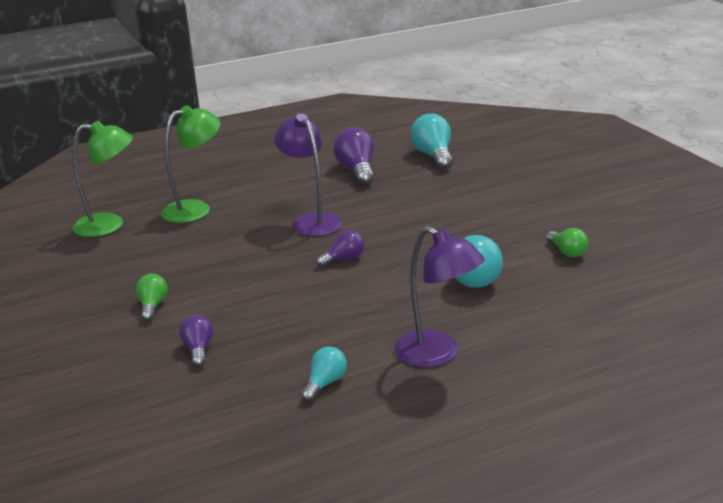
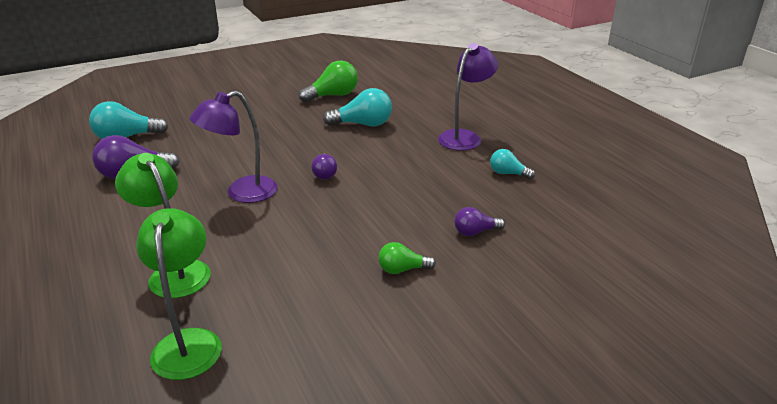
camera: 95 degrees left, 5 degrees up
purple light bulb [316,230,364,267] -> purple light bulb turned 150 degrees counterclockwise [312,154,337,180]
green light bulb [546,228,588,258] -> green light bulb [299,61,358,103], size x1.70

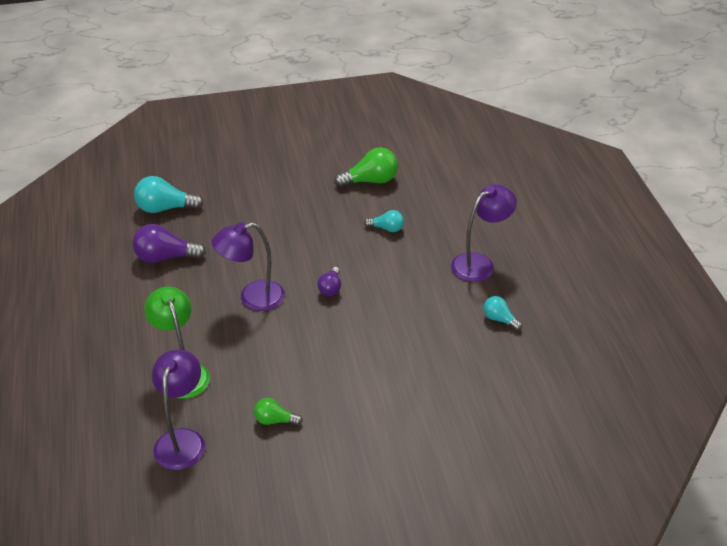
camera: 15 degrees right, 10 degrees up
green lamp [136,208,222,380] -> purple lamp [152,349,205,470]
turquoise light bulb [323,88,392,126] -> turquoise light bulb [364,210,404,232], size x0.59
green light bulb [378,242,436,274] -> green light bulb moved to [254,398,303,425]
purple light bulb [454,207,505,236] -> none

